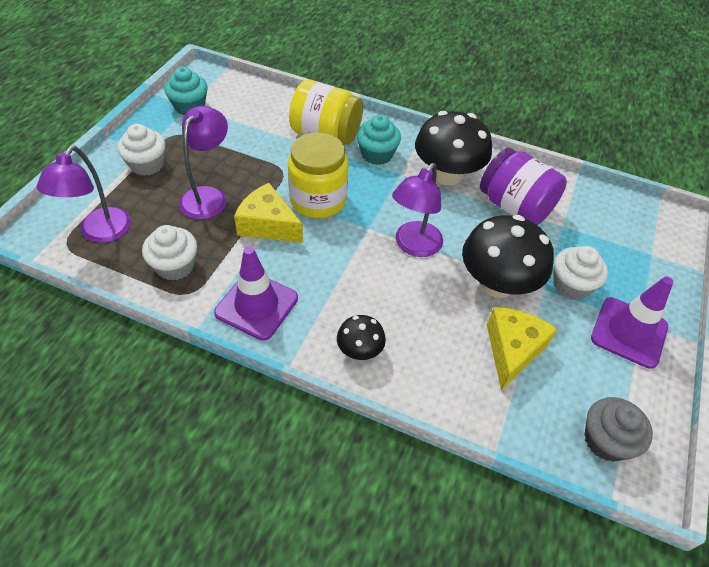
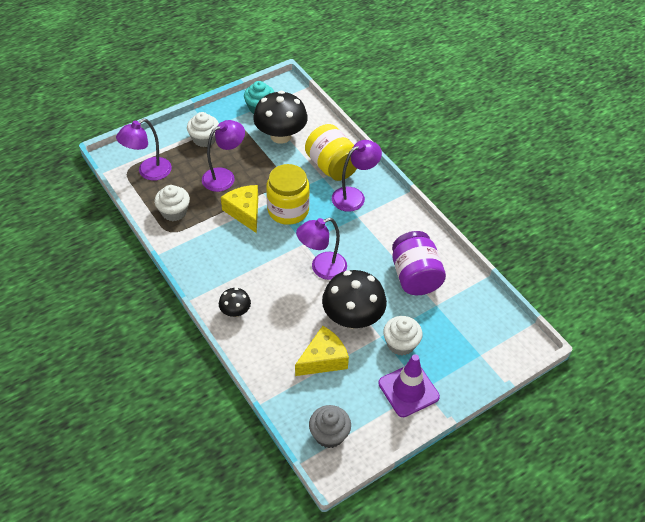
camera: 35 degrees right, 0 degrees up
purple traffic cone [214,246,298,340] -> none
turquoise cupcake [357,115,401,165] -> purple lamp [332,140,382,212]
black mushroom [415,111,492,185] -> black mushroom moved to [253,91,308,144]

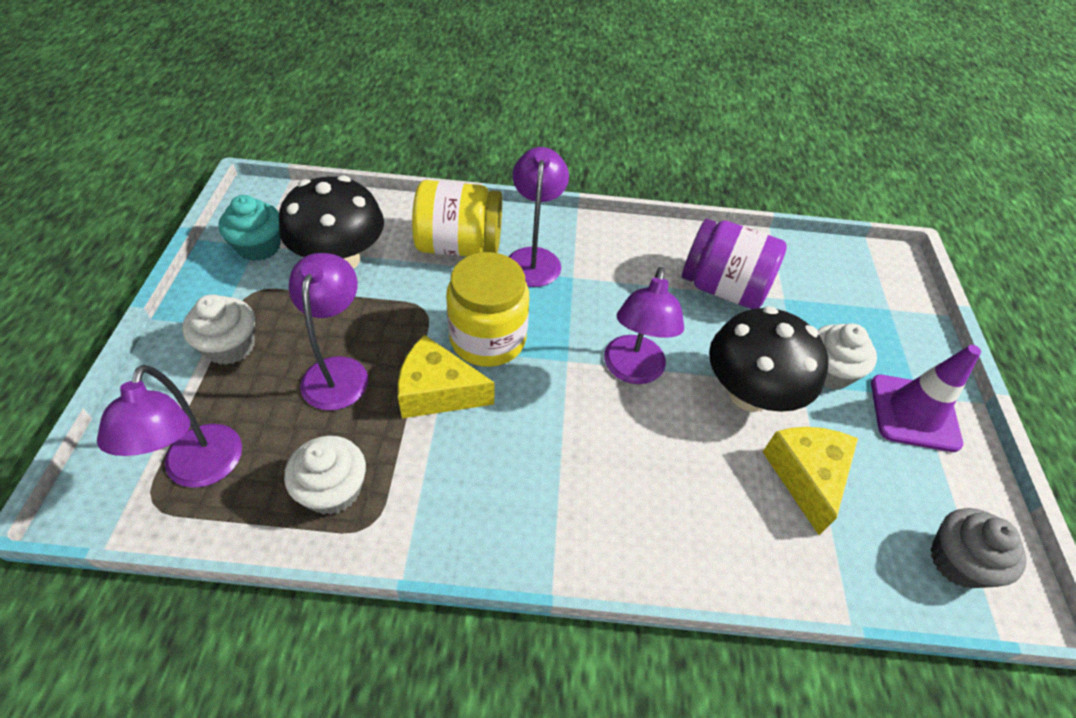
camera: 55 degrees left, 0 degrees up
black mushroom [219,288,251,317] -> none

